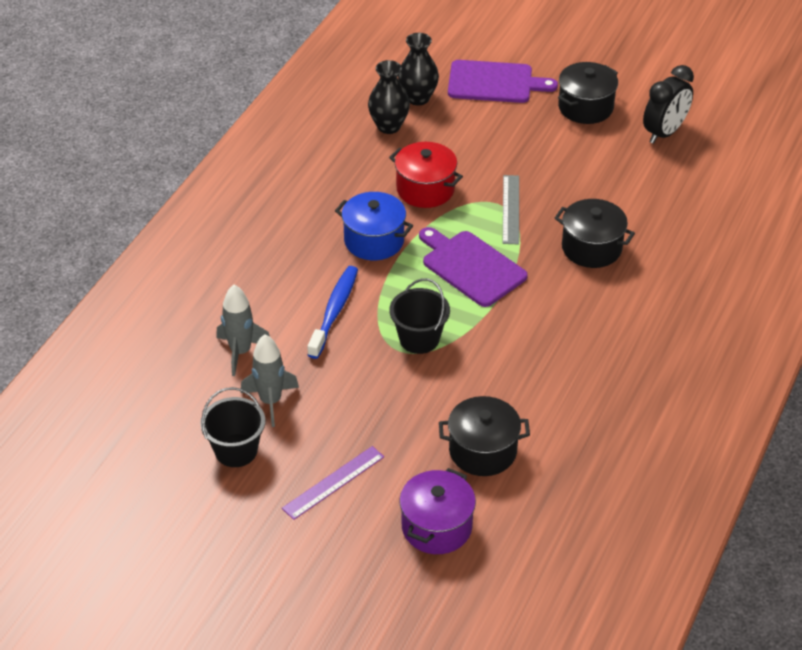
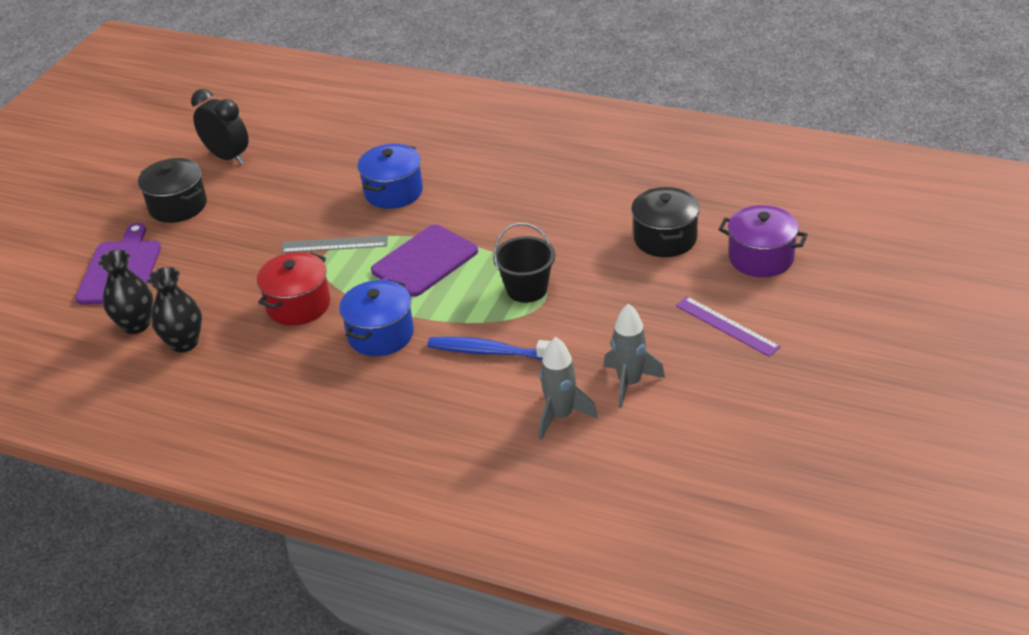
camera: 90 degrees left, 5 degrees down
black bucket [200,387,265,467] -> none
black pot [554,199,635,268] -> blue pot [357,144,423,209]

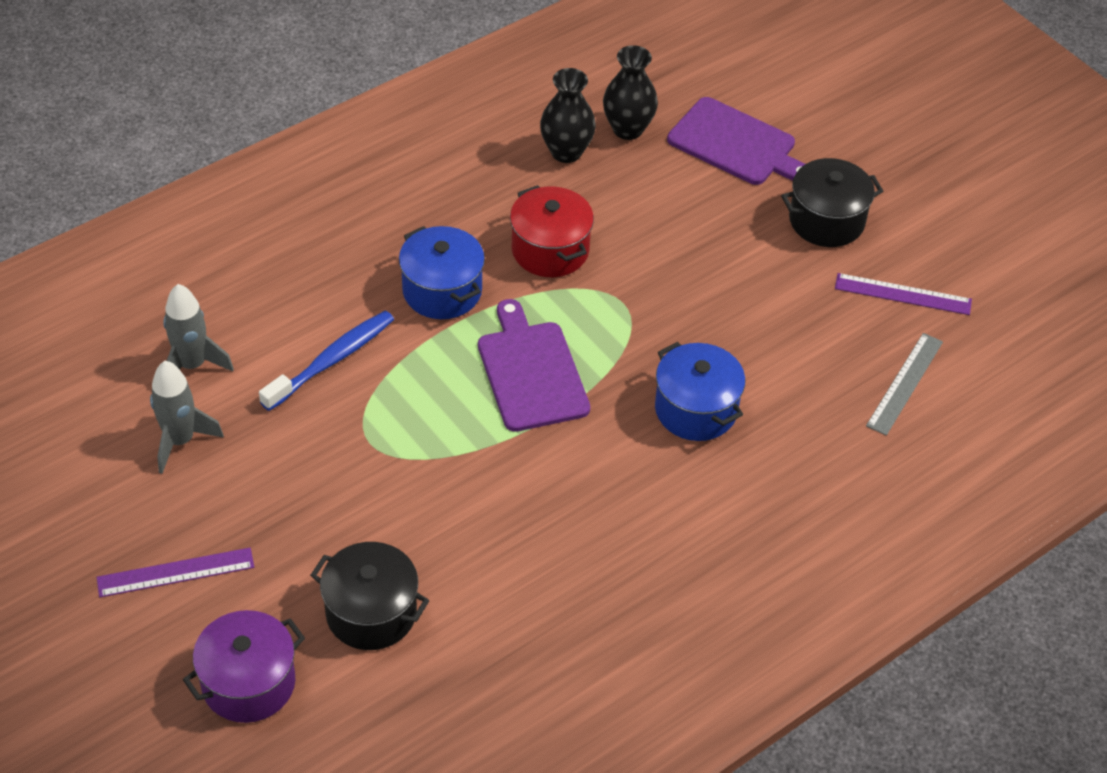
camera: 115 degrees right, 10 degrees up
black clock [191,89,248,164] -> purple ruler [835,273,972,315]
grey ruler [281,235,388,253] -> grey ruler moved to [866,333,943,436]
black bucket [493,223,555,303] -> none

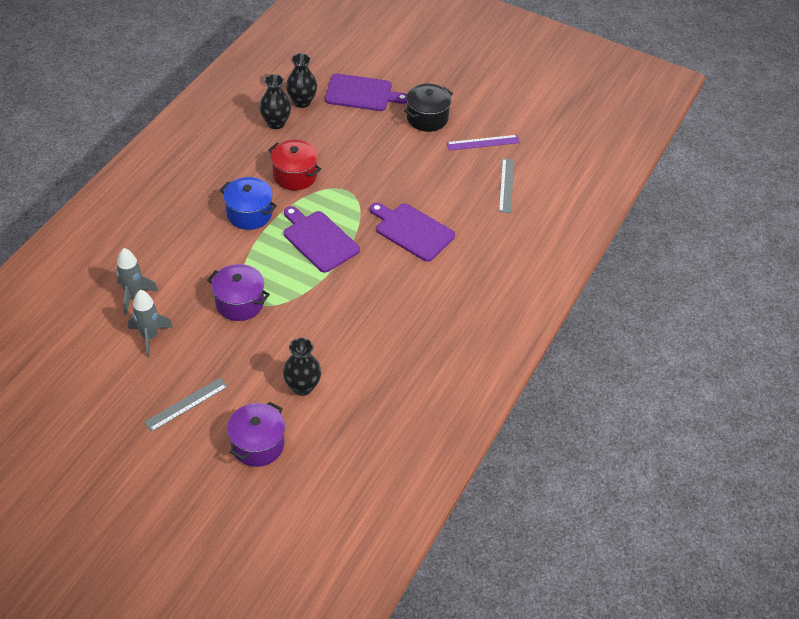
camera: 25 degrees left, 0 degrees up
purple ruler [97,548,254,597] -> grey ruler [144,378,228,432]
blue toothbrush [259,311,394,411] -> none
black pot [310,542,429,650] -> black vase [283,338,321,396]
blue pot [655,342,745,441] -> purple cutting board [370,203,455,262]
none -> purple pot [207,264,270,321]

